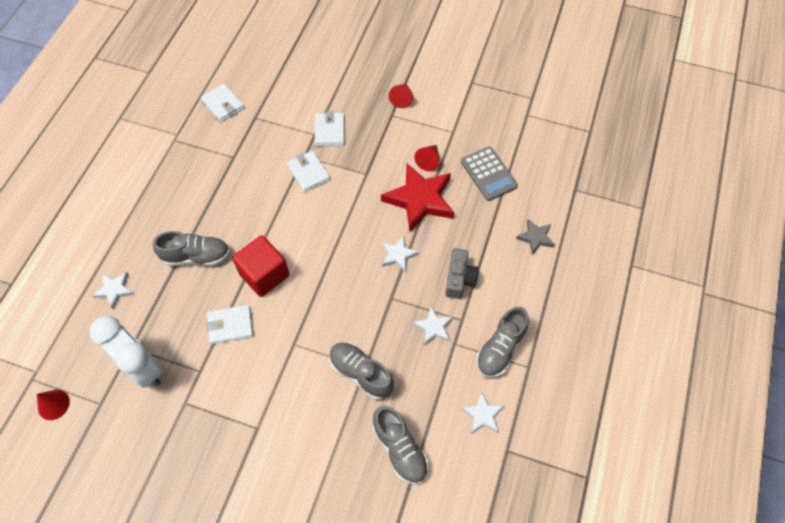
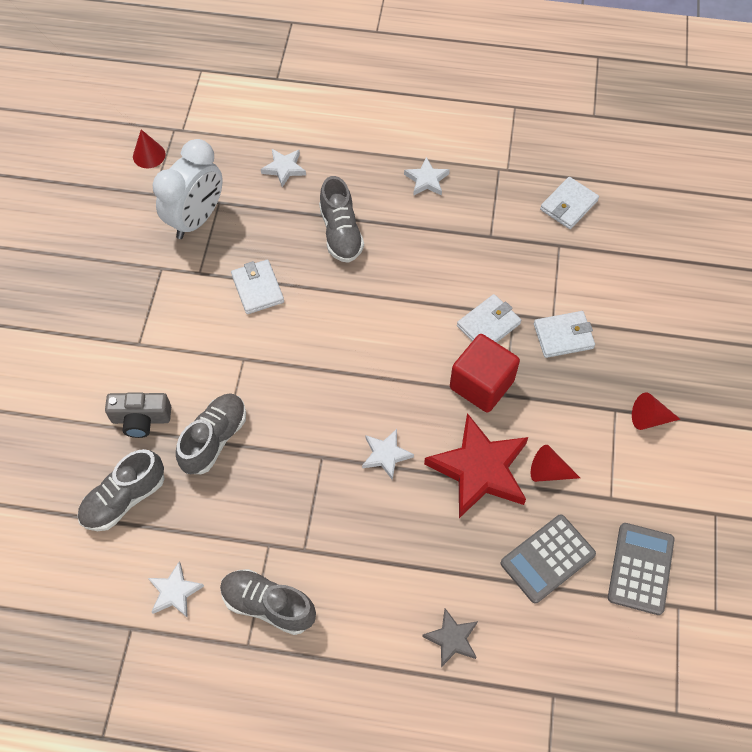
camera: 80 degrees right, 0 degrees up
red cube [232,236,289,297] -> red cube moved to [450,334,520,413]
white star [413,306,453,346] -> white star moved to [404,157,450,196]
grey camera [445,248,479,299] -> grey camera moved to [105,392,171,438]
none -> grey calculator [608,523,674,615]

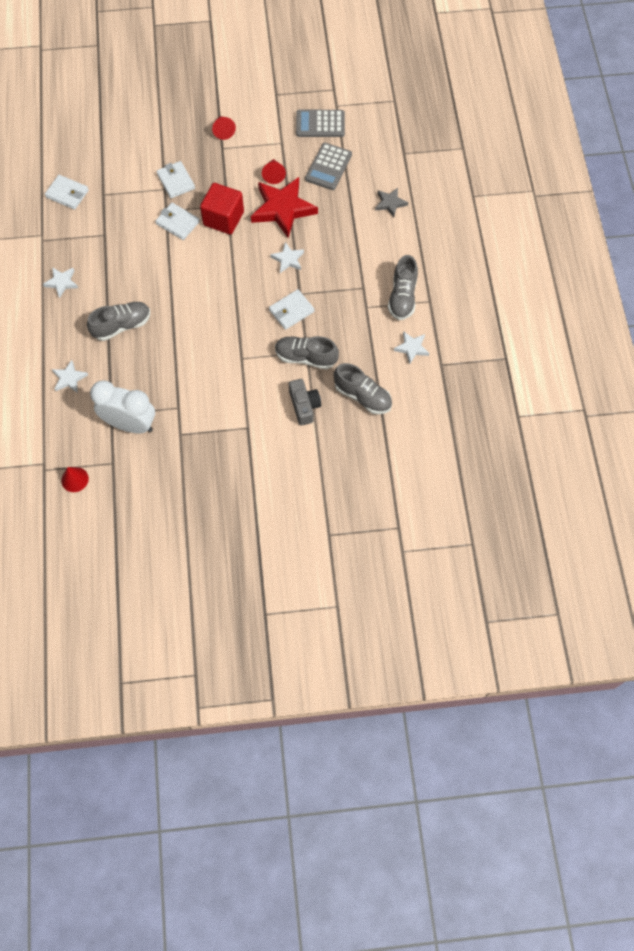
camera: 105 degrees left, 5 degrees up
white wallet [231,259,284,314] -> white wallet moved to [269,289,314,330]
grey calculator [501,514,596,604] -> grey calculator turned 75 degrees clockwise [305,143,352,190]

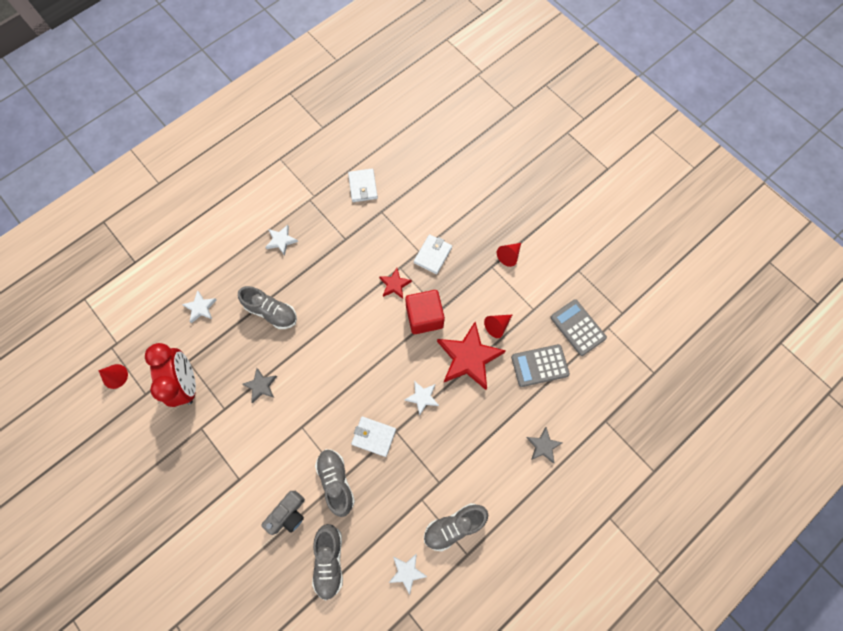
camera: 55 degrees right, 5 degrees up
white clock [90,380,155,434] -> red clock [145,343,196,407]
white wallet [155,203,200,240] -> red star [379,268,412,299]
none -> grey star [242,368,277,403]

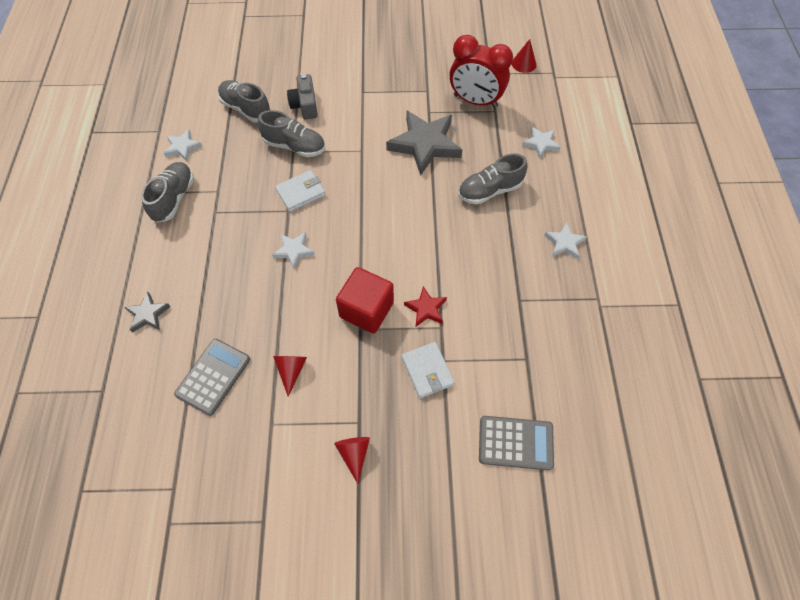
camera: 130 degrees right, 10 degrees down
grey star [242,368,277,403] -> grey star [386,110,462,175], size x2.01
white wallet [348,169,378,202] -> none
red star [437,322,506,390] -> none
grey calculator [551,299,607,356] -> grey calculator moved to [479,416,554,470]

